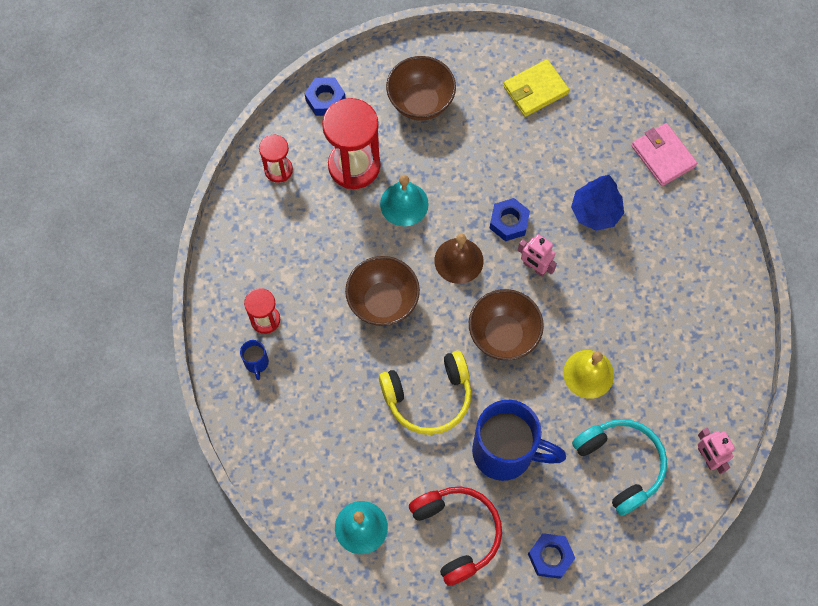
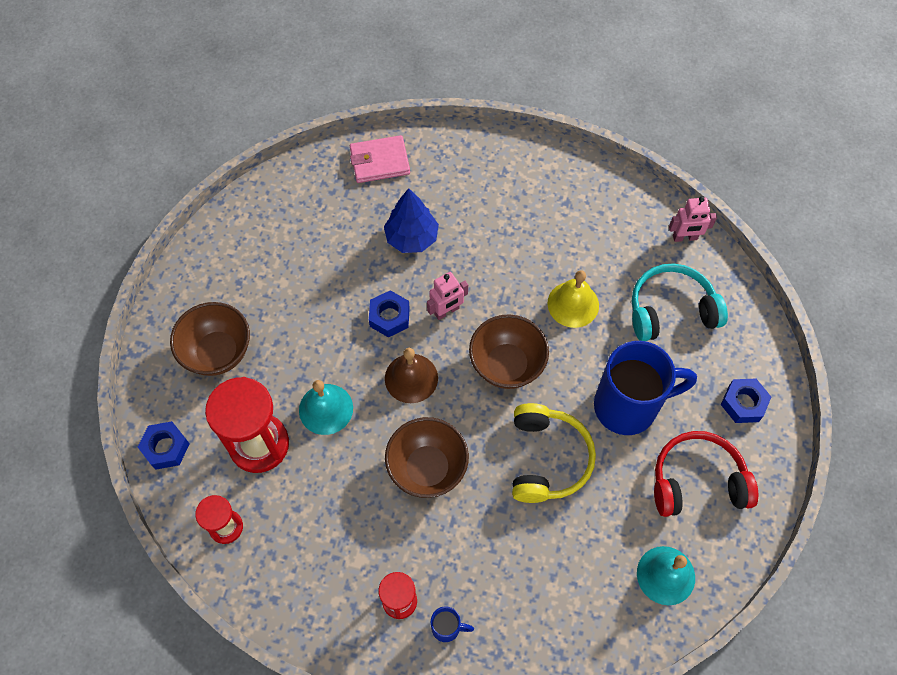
camera: 70 degrees left, 5 degrees down
blue mug [472,400,566,481] -> blue mug turned 45 degrees clockwise [594,341,697,435]
yellow wallet [503,59,569,117] -> none

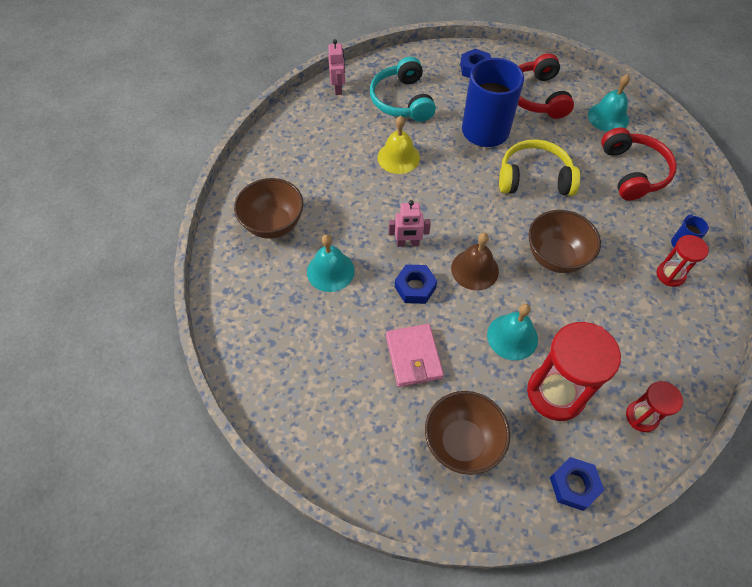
camera: 90 degrees left, 5 degrees down
pink wallet [350,135,410,183] -> pink wallet moved to [386,324,444,387]
blue tree [384,188,439,253] -> turquoise bell [307,234,355,292]
pink robot [427,272,468,320] -> pink robot turned 120 degrees clockwise [389,200,431,247]
brown bowl [469,314,549,389] -> brown bowl moved to [234,178,303,239]
none -> red headphones [601,127,677,200]

